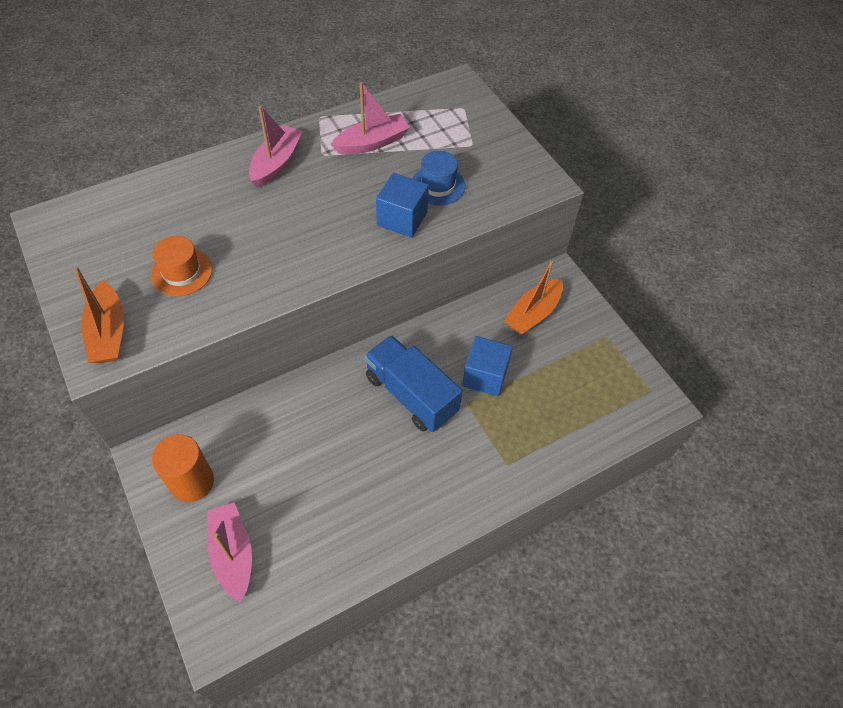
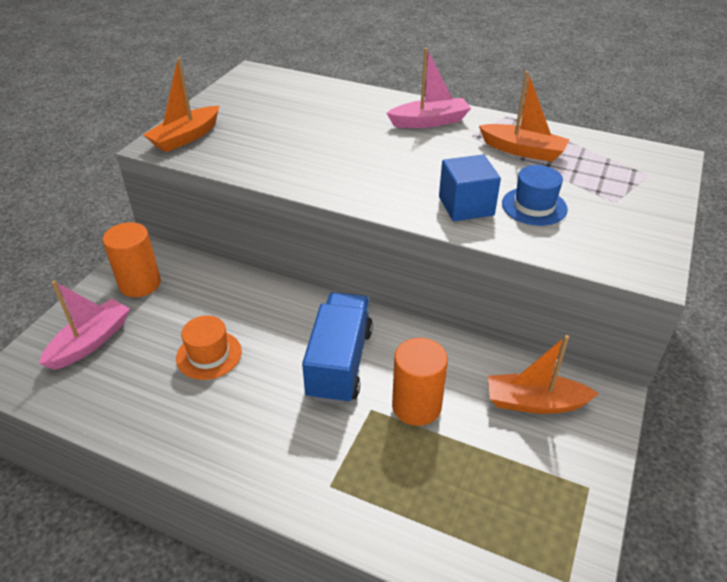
camera: 55 degrees right, 15 degrees down
orange hat [151,236,212,296] -> orange hat moved to [176,316,242,380]
pink boat [331,82,410,155] -> orange boat [479,71,570,162]
blue cube [462,336,513,396] -> orange cylinder [392,338,448,426]

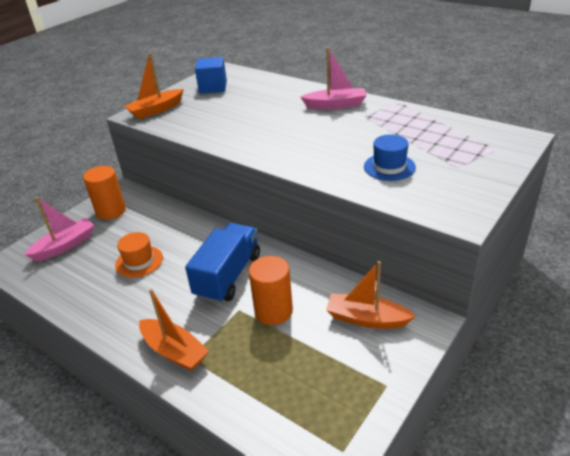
camera: 15 degrees right, 5 degrees down
blue cube [439,155,501,221] -> blue cube moved to [195,57,227,94]
orange boat [479,71,570,162] -> orange boat moved to [139,289,209,371]

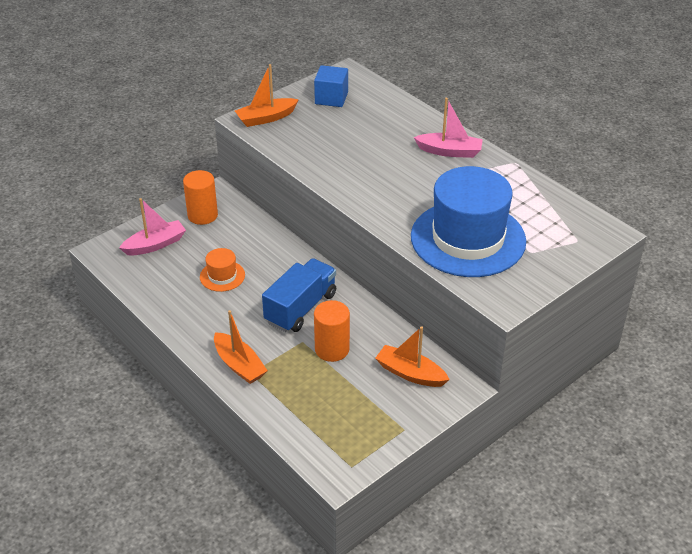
camera: 10 degrees right, 5 degrees up
blue hat [364,135,416,181] -> blue hat [411,166,526,277], size x2.36

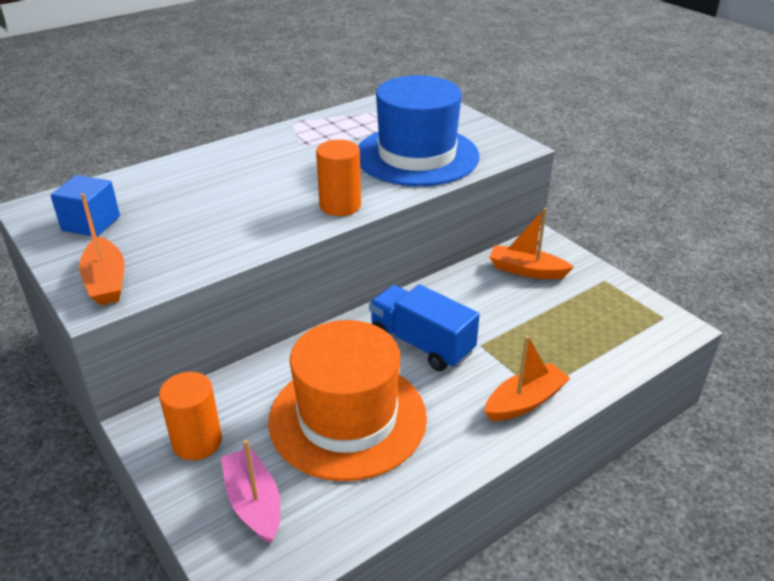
camera: 85 degrees left, 5 degrees down
orange hat [200,248,245,292] -> orange hat [268,320,427,481], size x2.36
orange cylinder [314,300,350,362] -> orange cylinder moved to [316,140,361,216]
orange boat [375,326,450,387] -> orange boat turned 75 degrees clockwise [490,208,574,279]
pink boat [414,98,483,158] -> none

